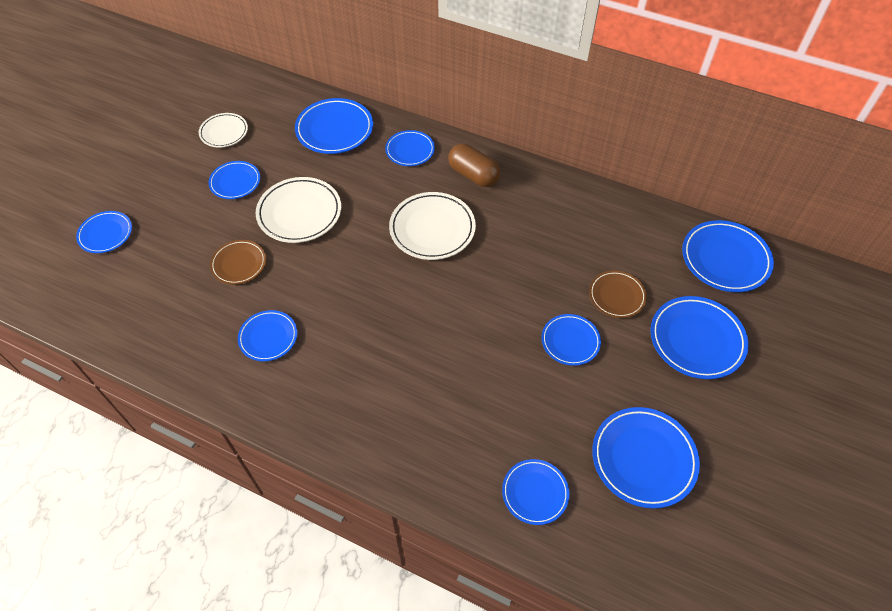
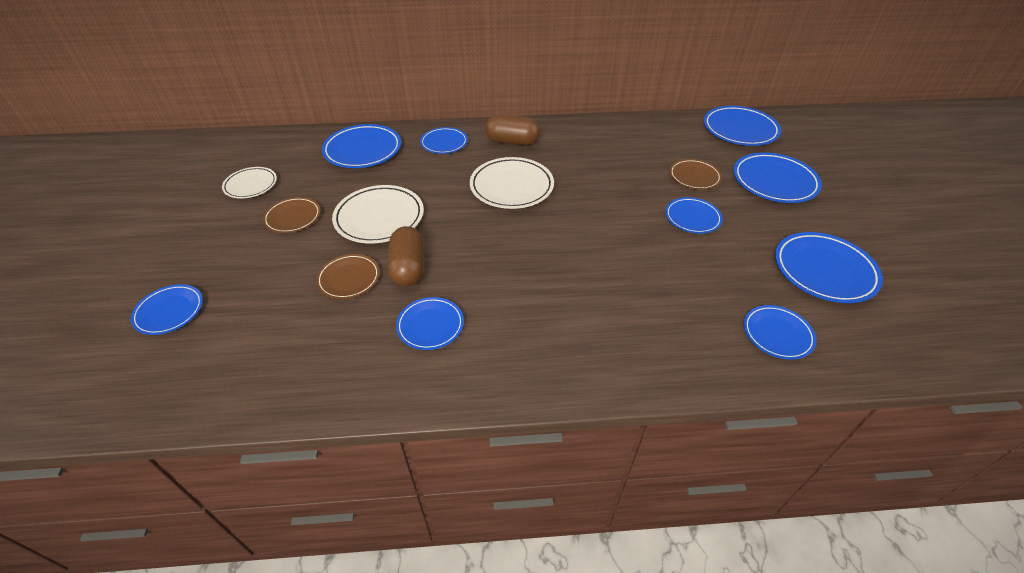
camera: 30 degrees left, 10 degrees down
blue plate [209,161,260,199] -> brown plate [263,197,321,233]
none -> brown capsule [387,226,424,286]

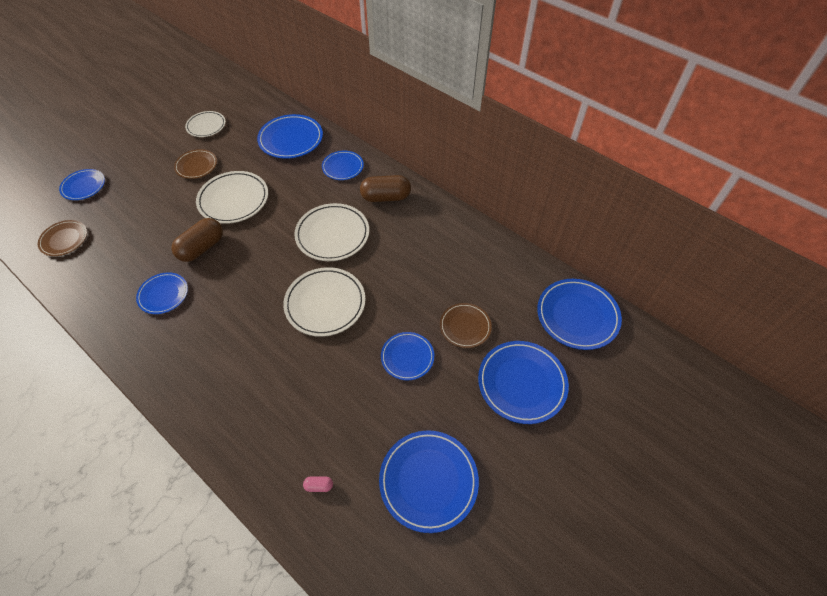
camera: 45 degrees right, 10 degrees up
brown plate [316,254,380,299] -> brown plate moved to [38,220,87,256]
brown capsule [485,115,540,145] -> brown capsule turned 60 degrees counterclockwise [360,175,411,202]
blue plate [744,305,816,360] -> pink capsule [303,476,333,492]
none -> white plate [283,267,365,337]

